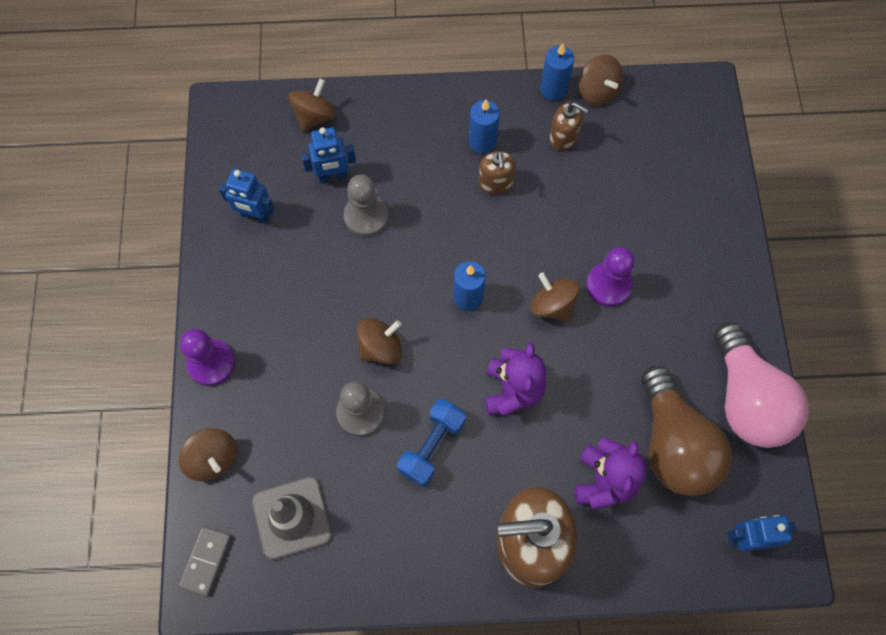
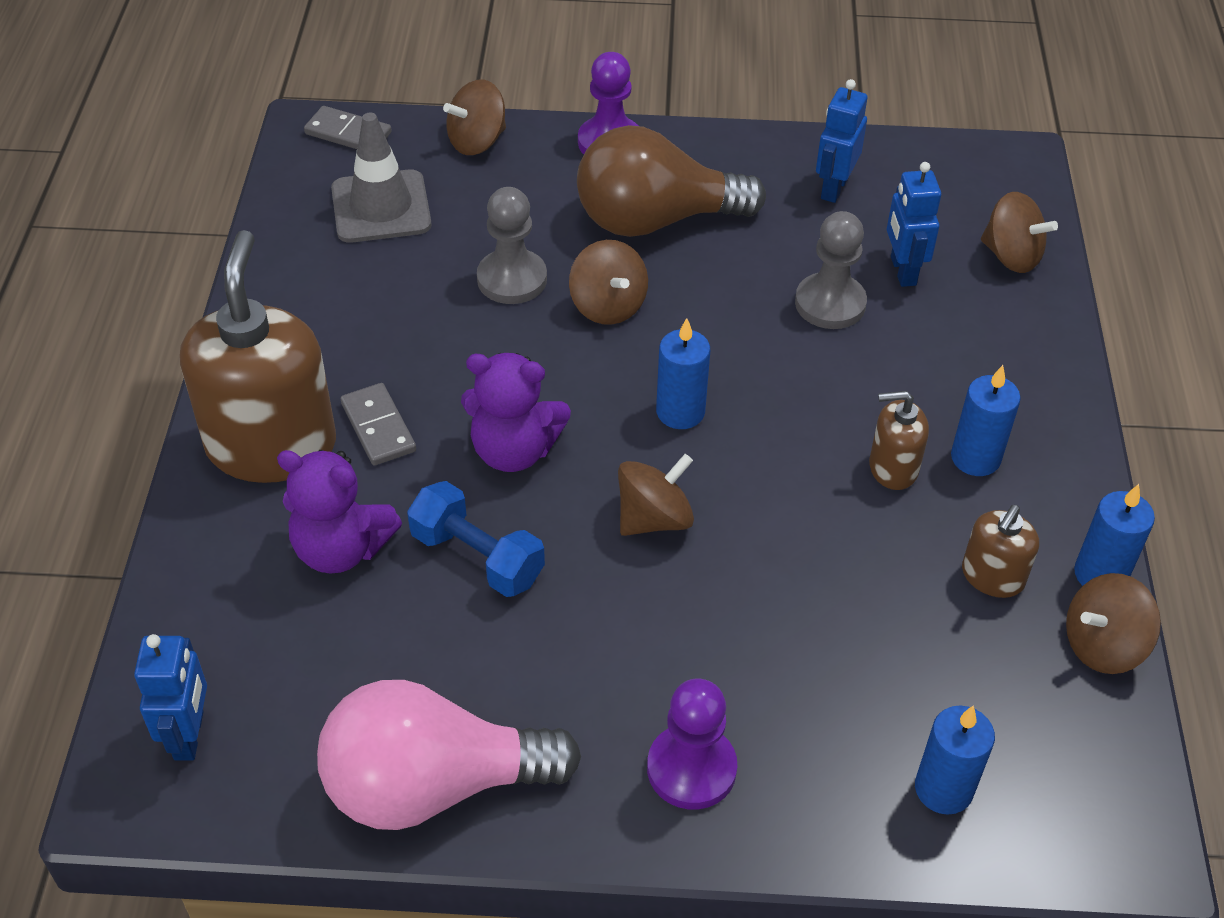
camera: 95 degrees right, 20 degrees down
blue dumbbell [397,399,466,486] -> blue dumbbell moved to [407,481,545,597]
purple pawn [586,247,635,307] -> purple pawn moved to [647,679,737,809]
brown light bulb [641,366,732,496] -> brown light bulb moved to [577,125,766,237]
none -> grey domino [341,383,416,466]
none -> blue candle [915,705,995,815]

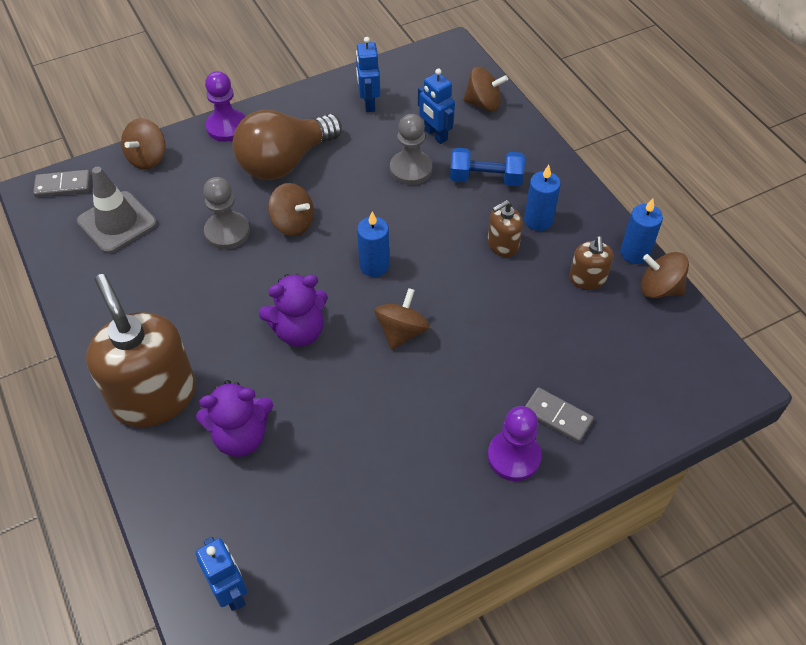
camera: 30 degrees left, 5 degrees up
pink light bulb [317,680,581,830] -> none
grey domino [341,383,416,466] -> grey domino moved to [525,387,594,443]
blue dumbbell [407,481,545,597] -> blue dumbbell moved to [450,148,525,186]
blue candle [915,705,995,815] -> none
brown spinning top [1066,573,1161,674] -> brown spinning top turned 75 degrees clockwise [641,252,689,298]

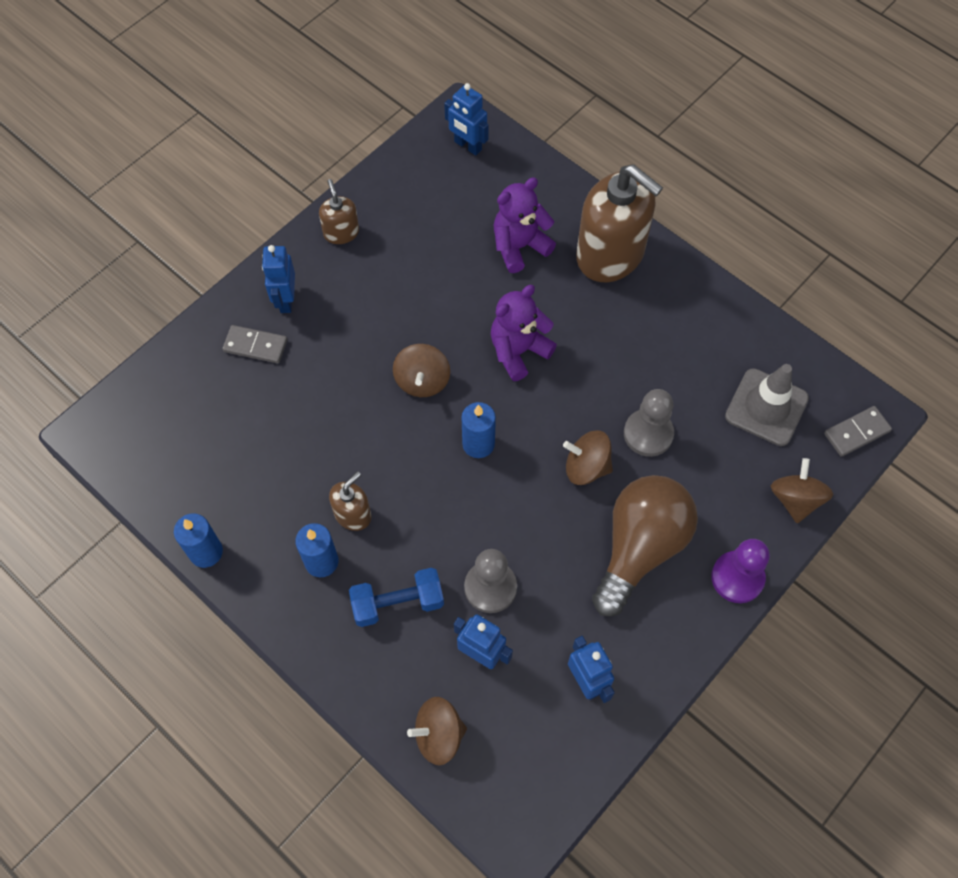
camera: 160 degrees right, 10 degrees up
purple pawn [487,406,542,481] -> blue robot [262,245,295,313]
brown soap dispenser [569,236,613,290] -> brown soap dispenser moved to [319,179,359,244]
brown spinning top [641,252,689,298] -> none

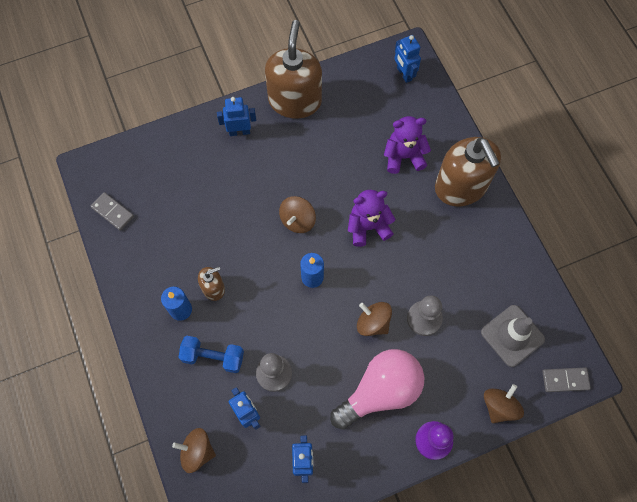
camera: 25 degrees right, 5 degrees up
blue candle [174,514,223,568] -> none
grey domino [222,325,287,363] -> grey domino moved to [91,192,134,231]
blue robot [262,245,295,313] -> blue robot turned 60 degrees clockwise [217,97,256,136]
brown soap dispenser [319,179,359,244] -> brown soap dispenser [265,20,322,119], size x2.13
brown light bulb [592,475,698,617] -> pink light bulb [330,349,424,430]

